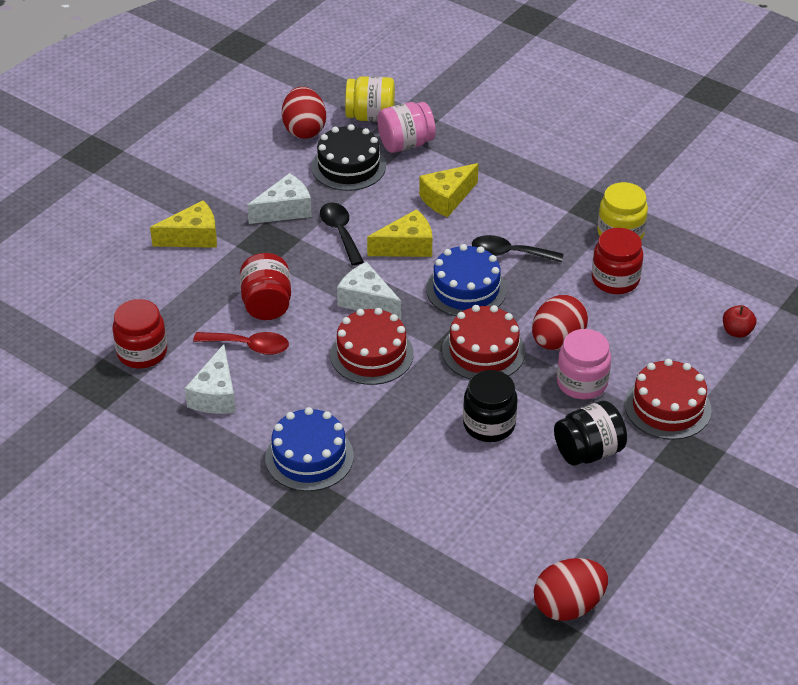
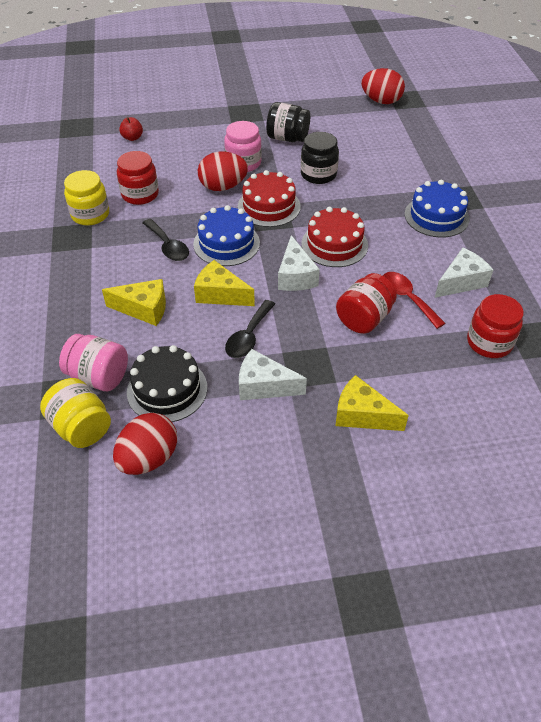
camera: 135 degrees left, 5 degrees up
red cake [625,359,712,440] -> none

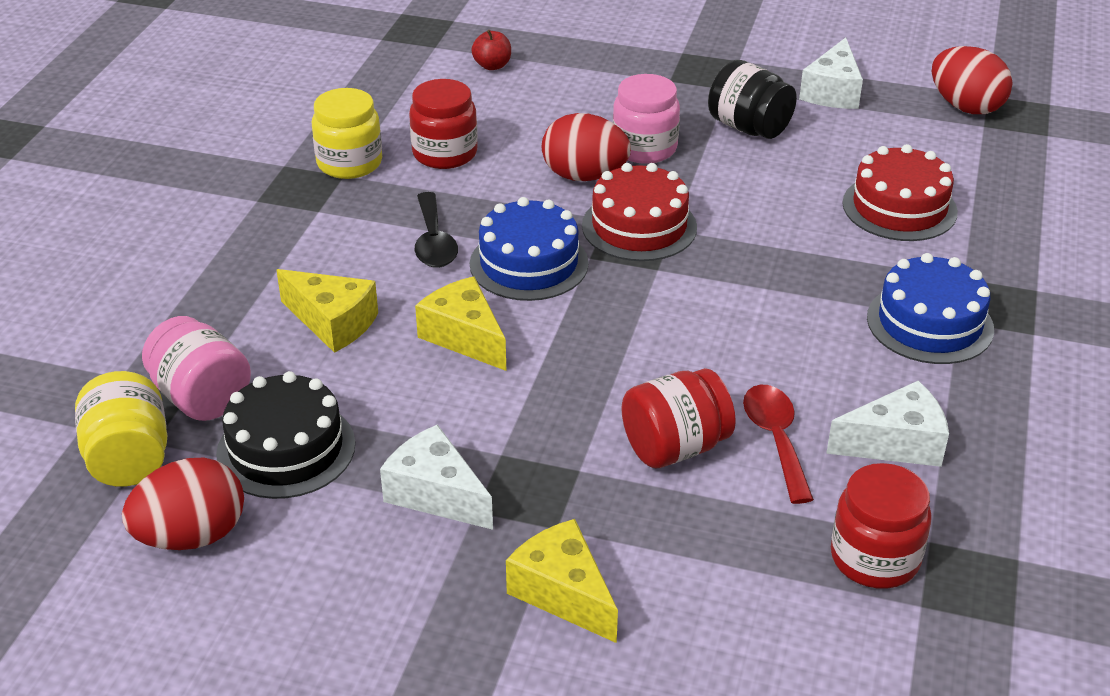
camera: 25 degrees right, 10 degrees down
black spoon [225,300,275,358] -> none
white cheese [278,235,320,291] -> white cheese moved to [799,37,863,109]
black jar [301,132,339,184] -> none
red cake [301,207,368,267] -> red cake moved to [843,144,958,241]

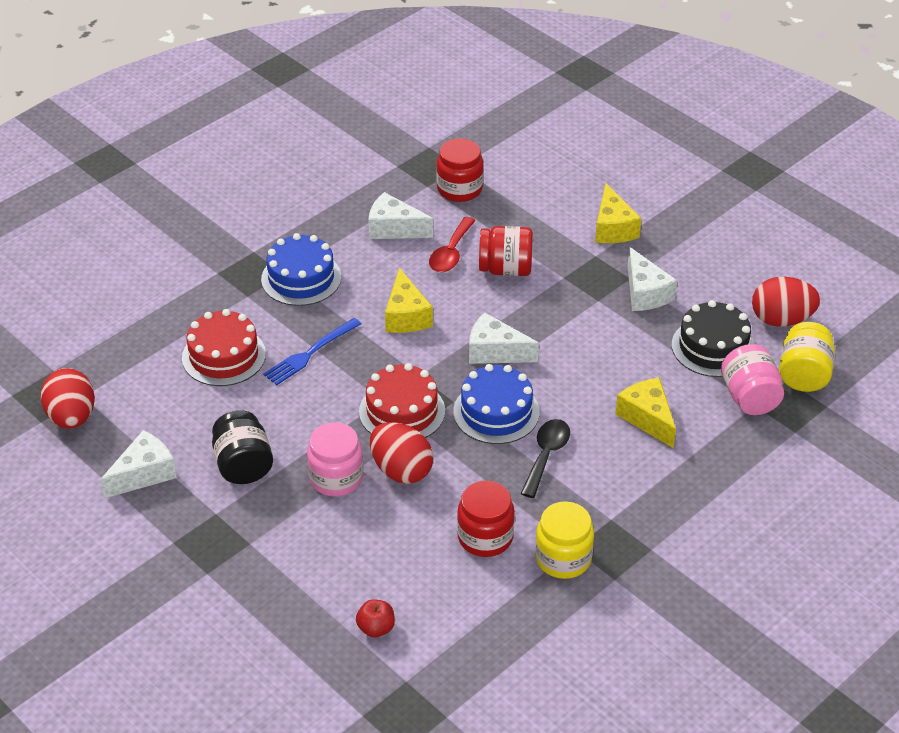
camera: 150 degrees left, 5 degrees up
yellow cheese [415,276,506,371] -> yellow cheese moved to [385,268,433,333]
none -> blue fork [263,318,361,385]
none -> white cheese [469,312,539,364]

